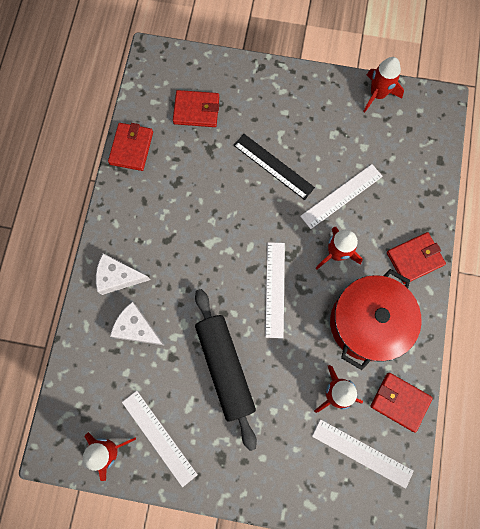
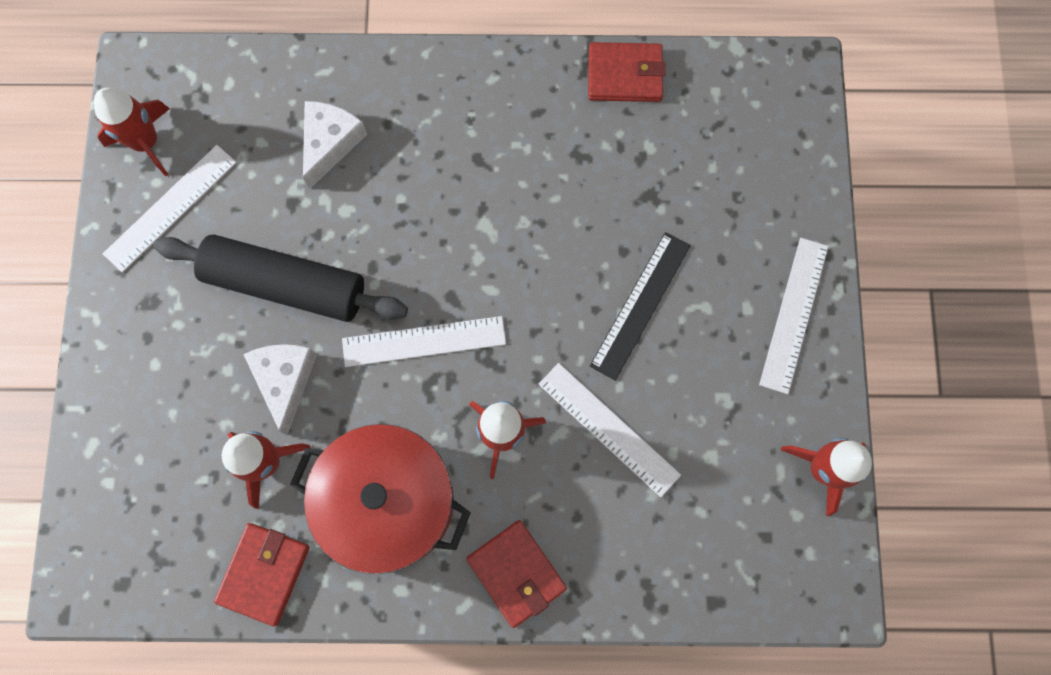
camera: 80 degrees right, 0 degrees up
white cheese [96,254,150,295] -> white cheese moved to [243,344,317,435]
red wallet [173,90,219,127] -> none
black rolling pin [195,289,257,451] -> black rolling pin turned 45 degrees clockwise [154,235,408,322]
white ruler [312,419,414,489] -> white ruler moved to [759,238,828,394]

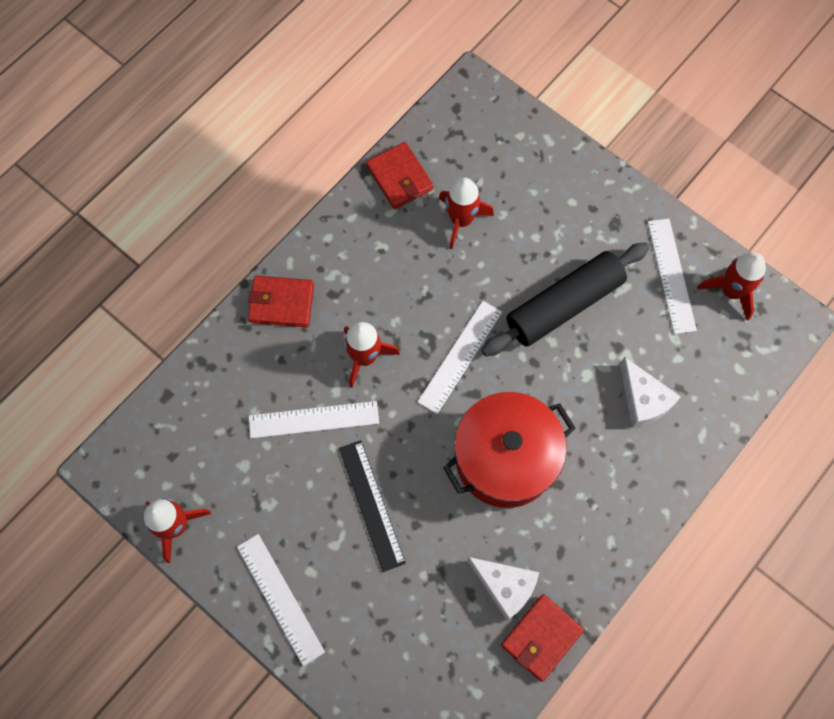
camera: 130 degrees right, 5 degrees down
white cheese [243,344,317,435] -> white cheese moved to [467,557,539,620]
red pot [290,424,471,574] -> red pot moved to [443,392,575,508]

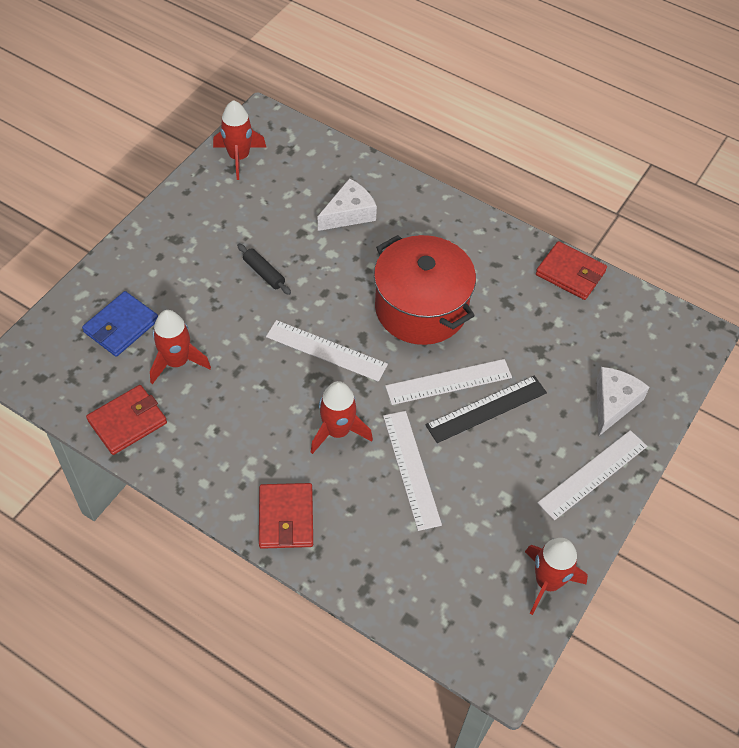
camera: 100 degrees left, 15 degrees down
white cheese [467,557,539,620] -> white cheese moved to [597,367,649,436]
black rolling pin [481,242,649,356] -> black rolling pin [237,244,291,295], size x0.42
white ruler [648,219,697,334] -> white ruler moved to [385,359,512,405]
none -> blue wallet [82,291,158,357]

